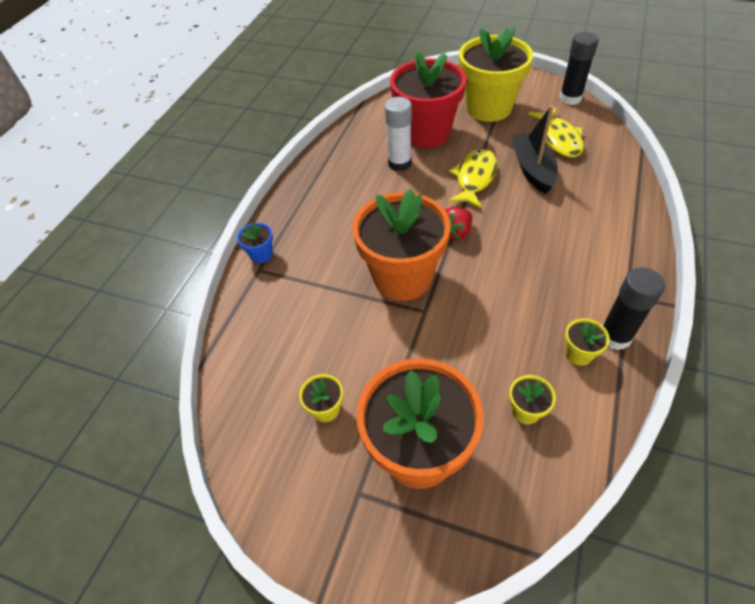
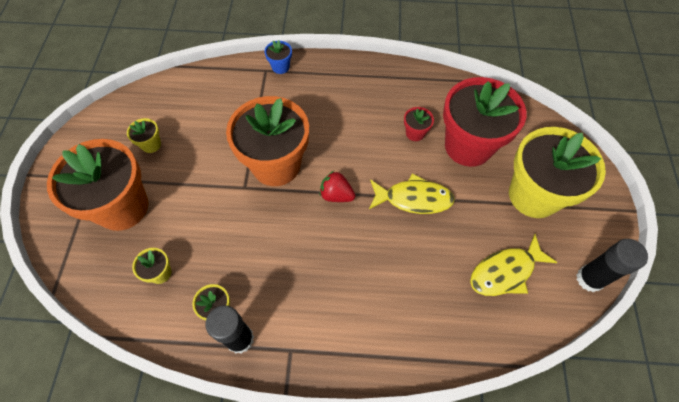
camera: 70 degrees right, 10 degrees up
white glue stick [385,97,412,172] -> red flower pot [404,107,434,141]
black boat [512,105,558,194] -> none

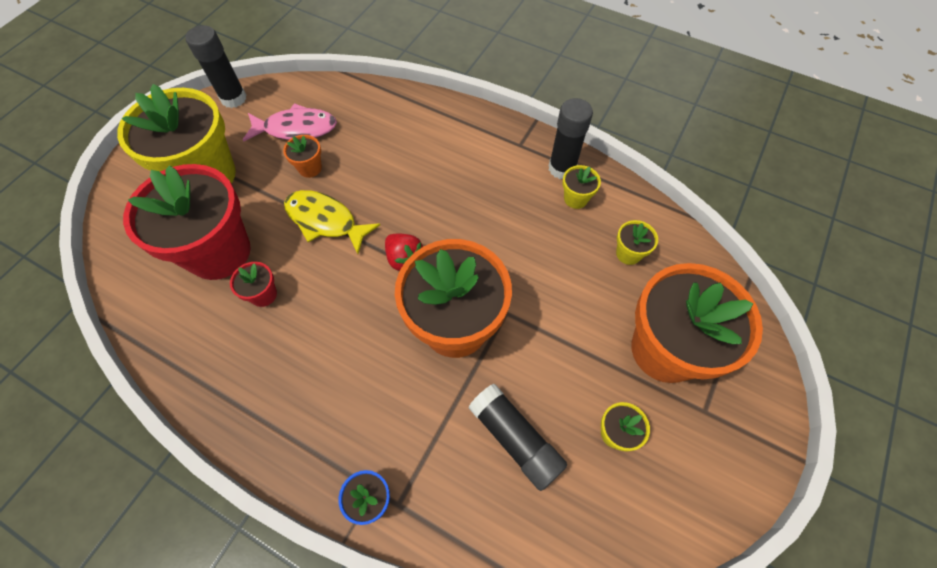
camera: 155 degrees left, 0 degrees up
yellow fish [470,234,557,296] -> pink fish [243,103,337,141]
none -> orange flower pot [283,135,322,178]
none -> black glue stick [469,384,567,491]

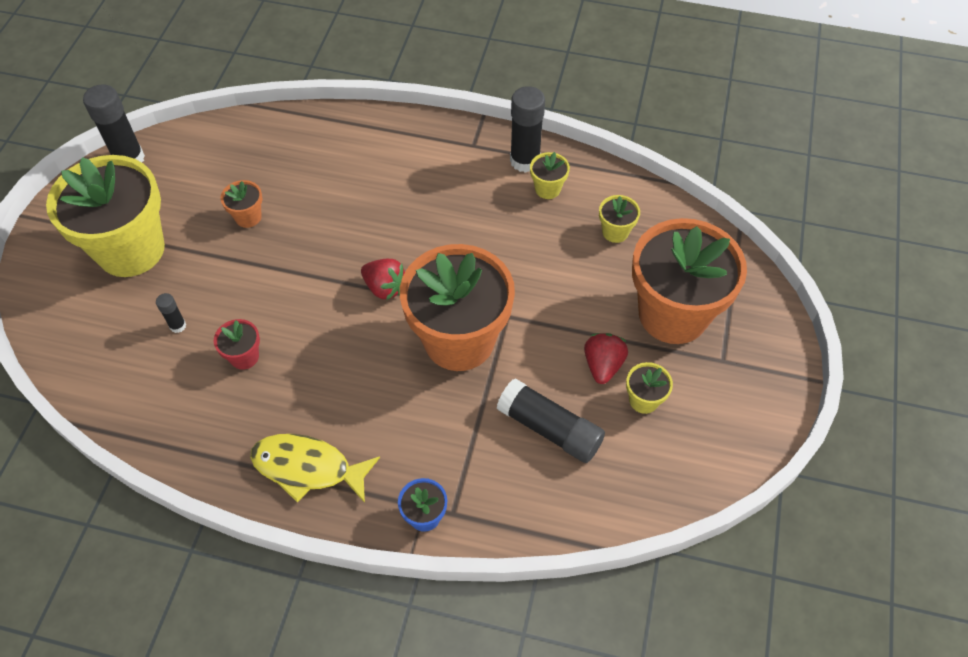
camera: 15 degrees left, 5 degrees down
red flower pot [123,164,251,280] -> black glue stick [156,293,186,333]
pink fish [243,103,337,141] -> none
yellow fish [284,190,380,254] -> yellow fish moved to [250,434,380,503]
none -> red strawberry [584,333,628,384]

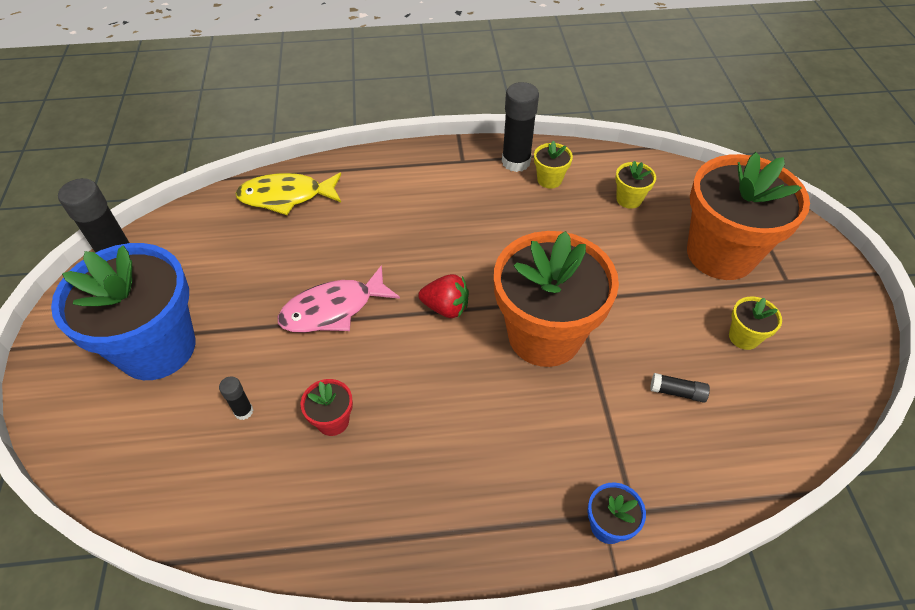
camera: 20 degrees left, 5 degrees down
yellow flower pot [46,155,165,277] -> blue flower pot [51,243,195,380]
orange flower pot [221,180,262,228] -> none
yellow fish [250,434,380,503] -> yellow fish moved to [235,173,341,215]
black glue stick [496,378,605,463] -> black glue stick [650,373,710,403], size x0.49
red strawberry [584,333,628,384] -> none
none -> pink fish [278,265,400,333]

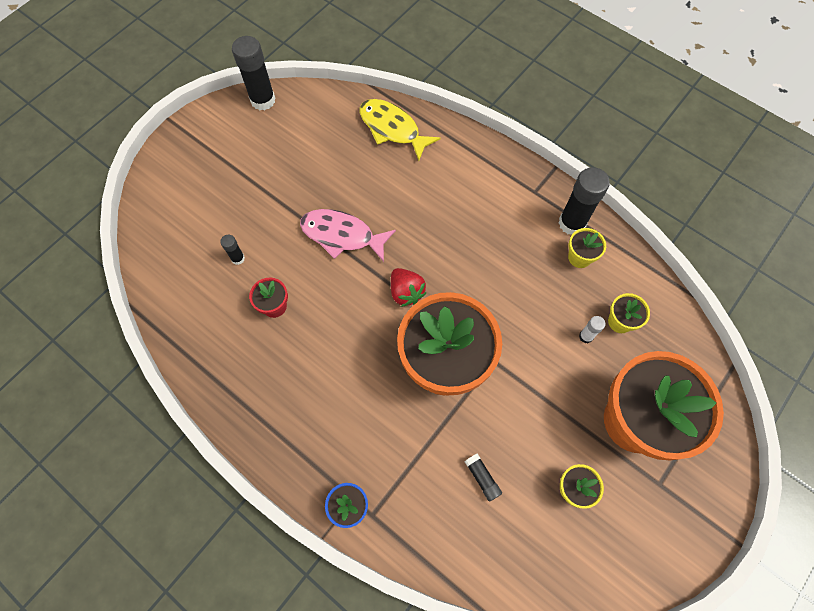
camera: 45 degrees right, 15 degrees up
blue flower pot [51,243,195,380] -> none
none -> white glue stick [579,316,606,343]

